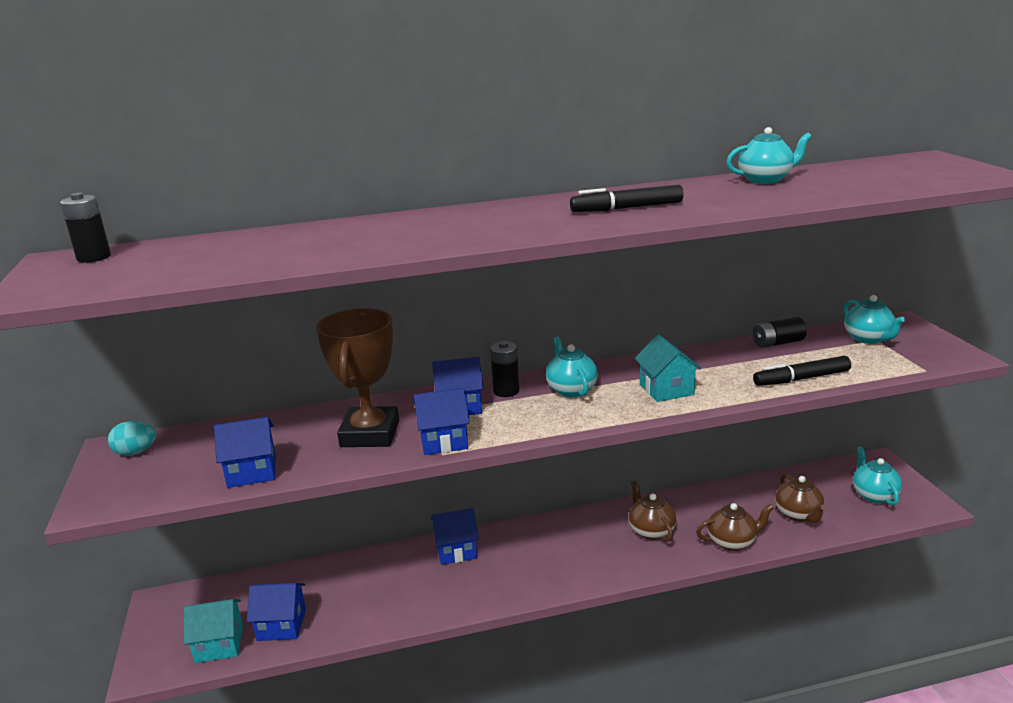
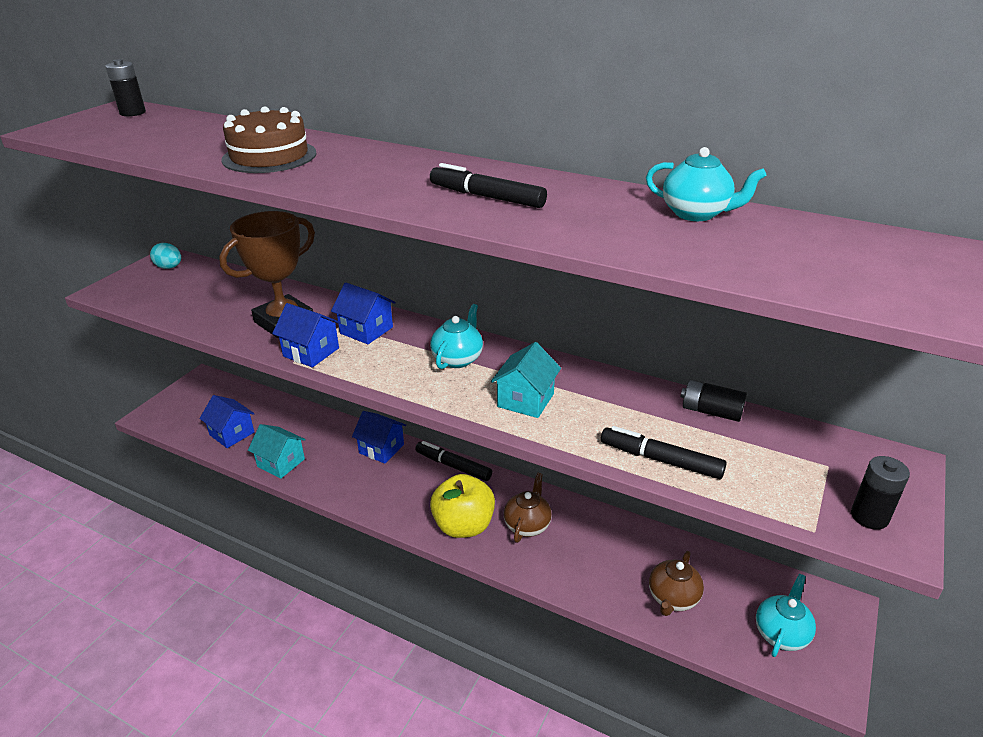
camera: 40 degrees right, 10 degrees up
turquoise house [184,599,243,663] -> turquoise house moved to [248,424,306,479]
blue house [214,417,276,488] -> none
black battery [490,341,519,397] -> black battery moved to [851,456,910,530]
brown teapot [696,503,774,551] -> none
turquoise teapot [843,295,906,344] -> none
none -> brown cake [221,106,317,173]
none -> black marker [415,441,492,481]
none -> yellow apple [430,474,495,538]

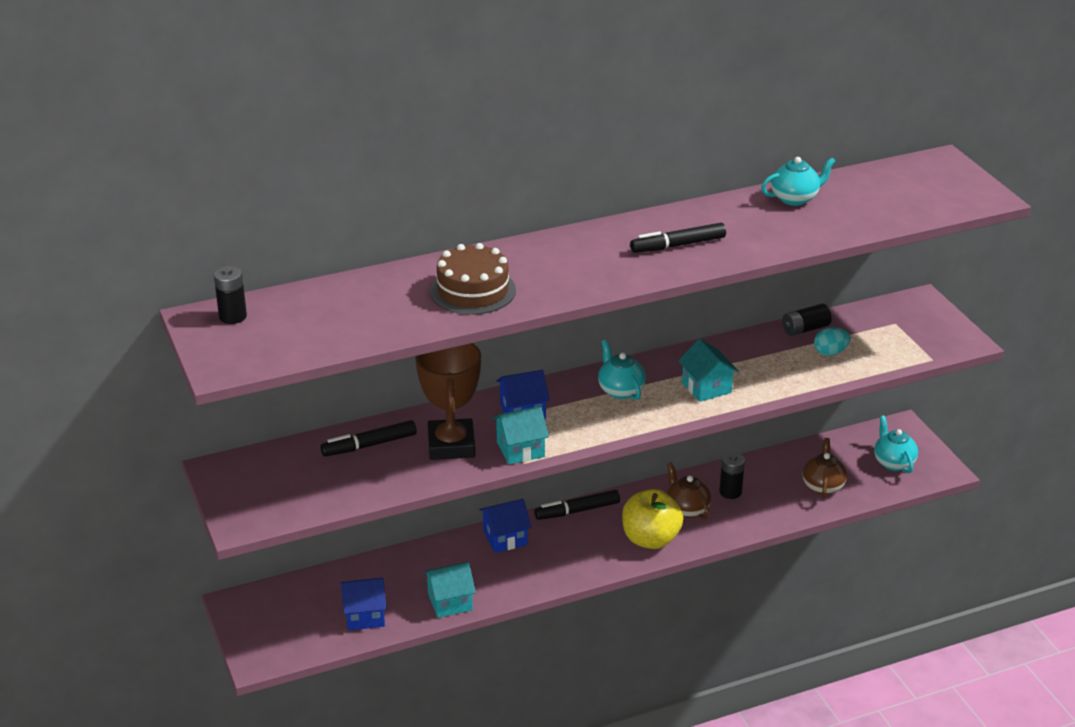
camera: 50 degrees left, 0 degrees up
turquoise egg [150,243,181,269] -> turquoise egg moved to [814,327,851,356]
blue house [272,303,341,368] -> turquoise house [493,406,549,464]
black marker [601,426,727,479] -> black marker moved to [320,420,417,457]
brown teapot [649,551,704,616] -> brown teapot turned 150 degrees counterclockwise [803,438,847,498]
black battery [851,456,910,530] -> black battery moved to [719,452,745,499]

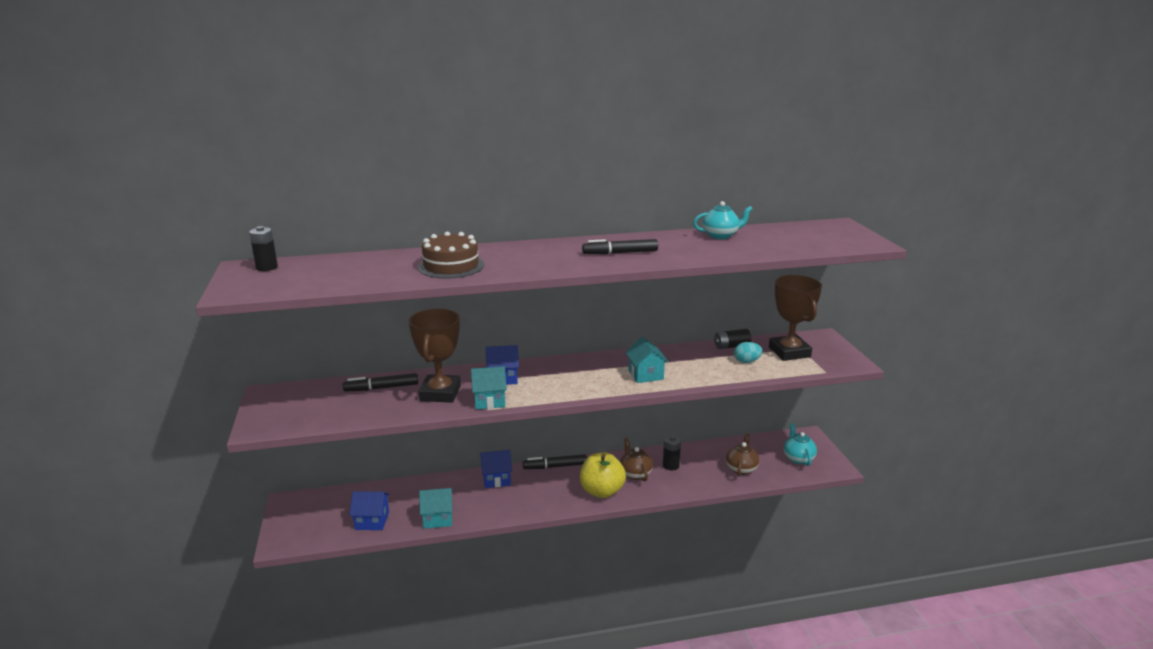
camera: 10 degrees right, 10 degrees down
turquoise teapot [598,340,646,400] -> none
none -> brown trophy [769,275,822,361]

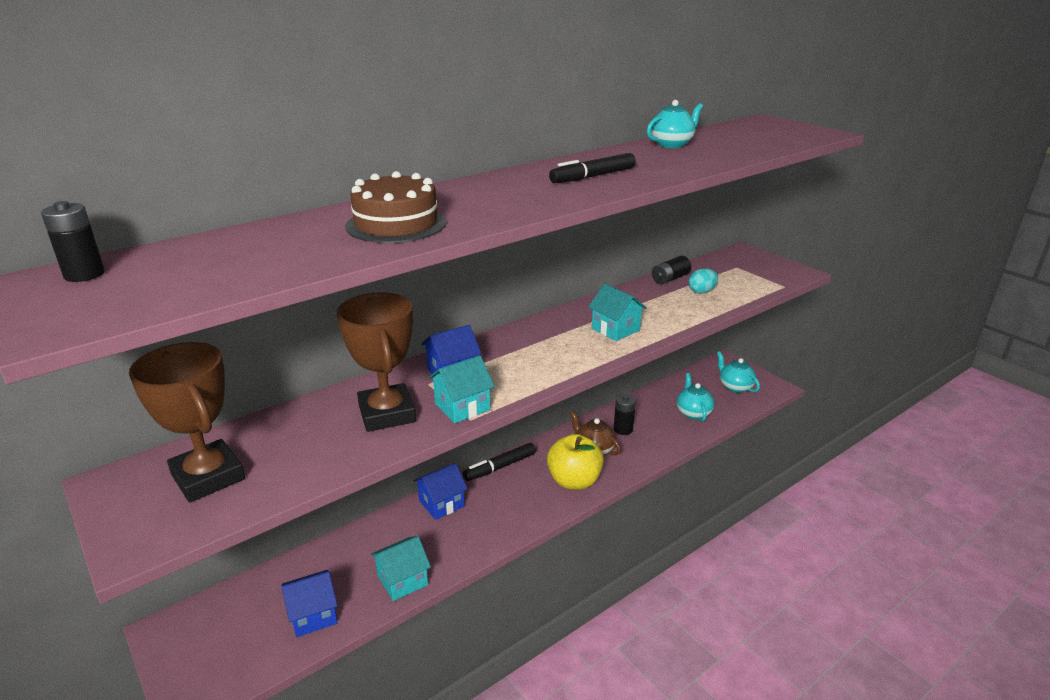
camera: 25 degrees left, 5 degrees up
black marker [343,373,418,392] -> none
brown teapot [726,433,759,476] -> turquoise teapot [677,373,714,422]
brown trophy [769,275,822,361] -> brown trophy moved to [129,342,245,503]

